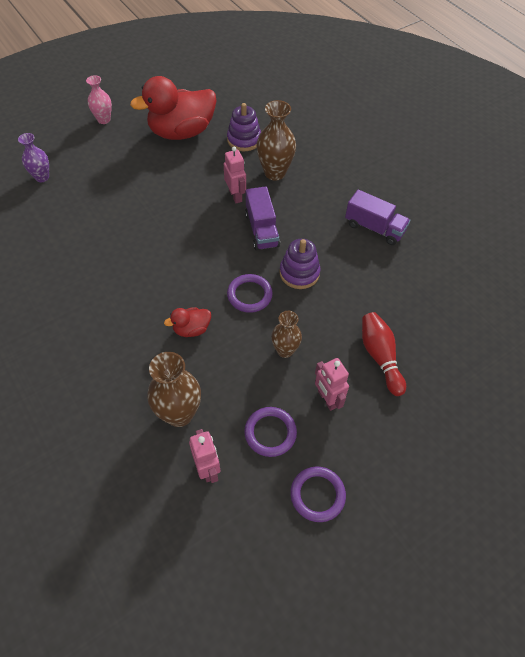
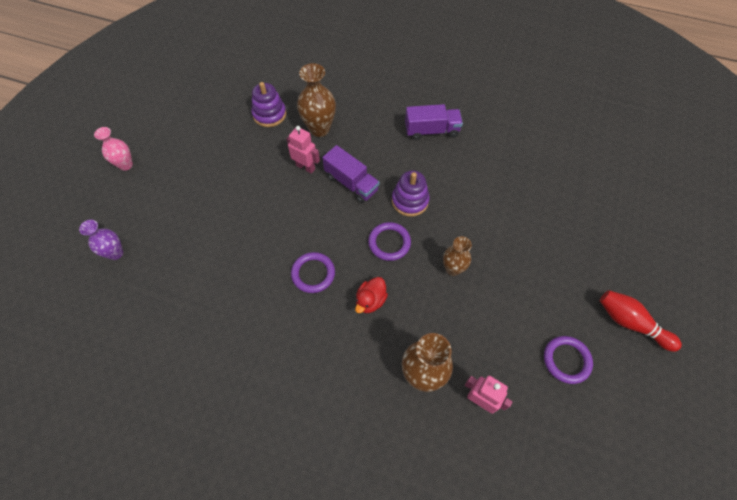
camera: 35 degrees left, 5 degrees up
red duck [130,76,216,140] -> none
purple ring [244,407,297,457] -> purple ring moved to [291,252,335,293]
pink robot [315,358,349,411] -> none
red bowling pin [362,312,406,396] -> red bowling pin moved to [600,290,682,352]

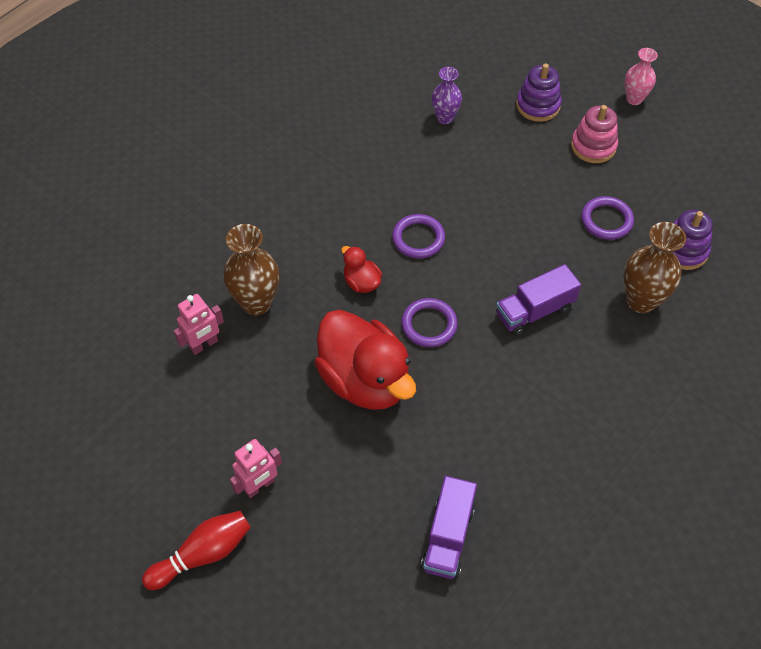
camera: 110 degrees right, 5 degrees down
purple vase [79,220,123,260] -> purple vase moved to [432,67,462,124]
pink robot [287,126,320,174] -> pink robot moved to [230,439,282,498]
purple stacking toy [392,170,430,217] -> purple stacking toy moved to [516,63,562,122]
purple truck [405,104,463,140] -> purple truck moved to [421,476,477,579]
brown vase [443,236,472,276] -> red duck [314,310,416,410]
purple ring [544,336,593,384] -> purple ring moved to [581,196,634,240]
none -> pink stacking toy [571,105,618,163]

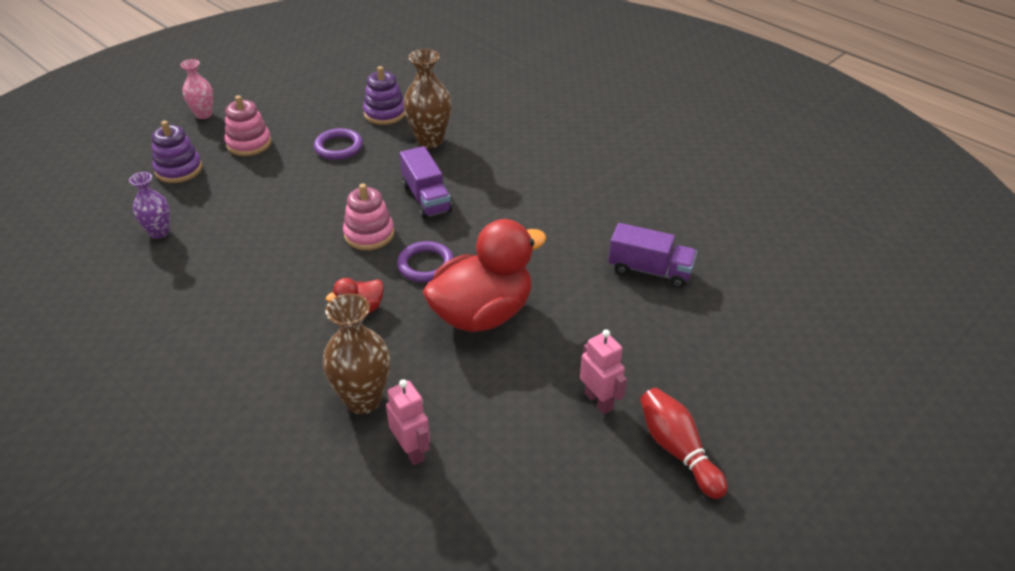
camera: 85 degrees left, 15 degrees down
purple ring [392,214,445,258] -> none
none -> pink stacking toy [343,184,394,250]

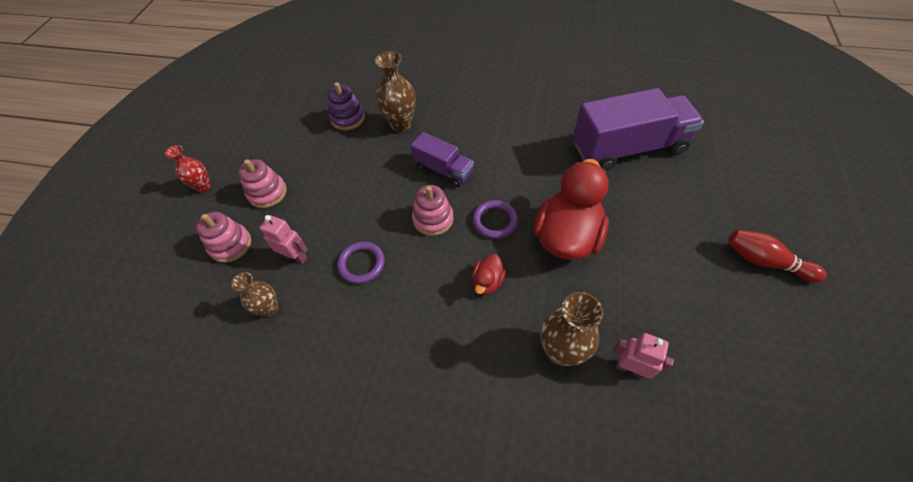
camera: 30 degrees left, 15 degrees up
purple vase [129,172,170,239] -> brown vase [231,272,279,317]
purple stacking toy [152,121,202,183] -> pink stacking toy [196,212,251,263]
pink vase [181,59,213,119] -> red vase [165,145,211,192]
purple ring [314,128,363,160] -> purple ring moved to [337,241,385,284]
pink robot [580,330,627,414] -> pink robot moved to [260,215,308,264]
purple truck [609,223,697,288] -> purple truck [573,88,704,171], size x1.87

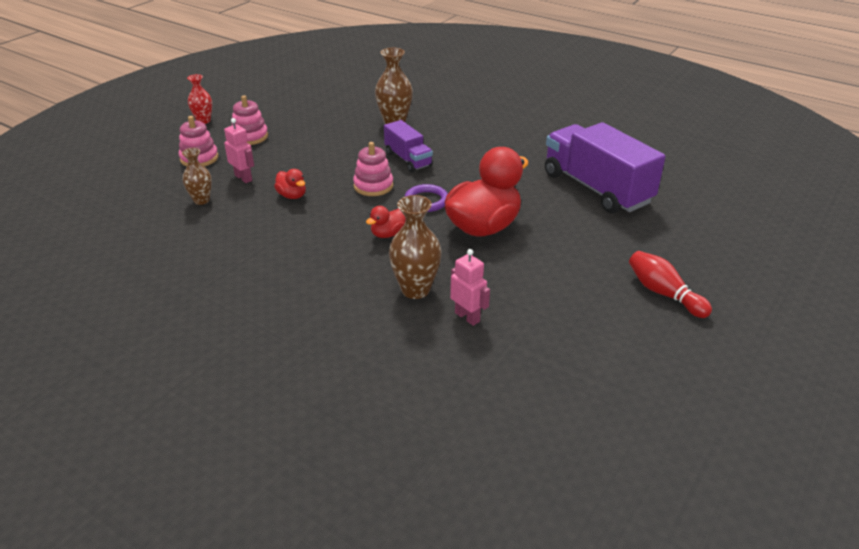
camera: 20 degrees right, 20 degrees down
purple stacking toy [327,82,365,131] -> none
purple ring [337,241,385,284] -> red duck [274,169,306,199]
purple truck [573,88,704,171] -> purple truck turned 135 degrees counterclockwise [545,122,666,213]

